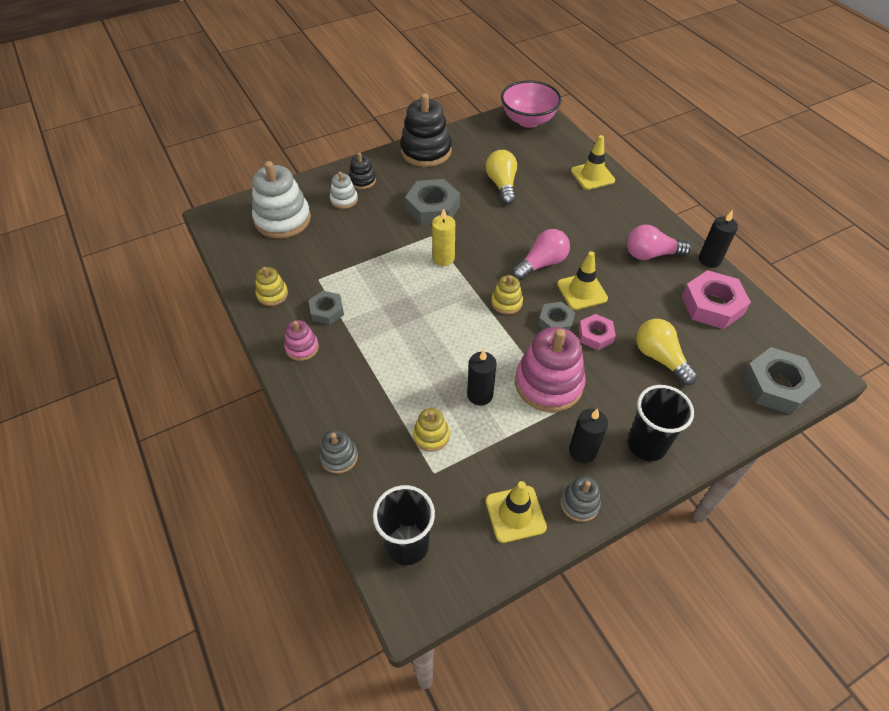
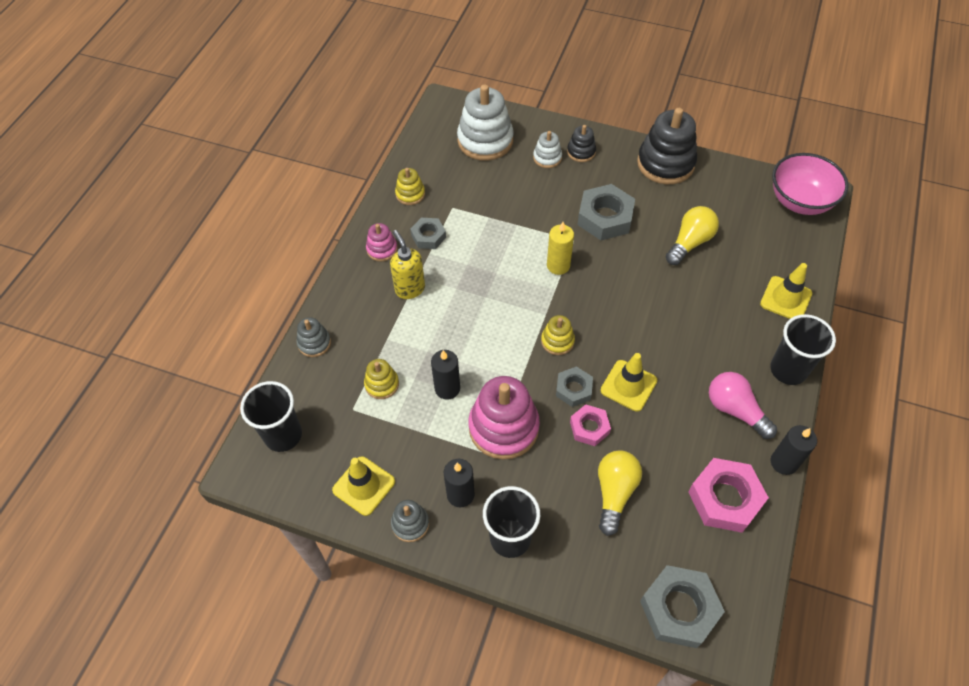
camera: 50 degrees right, 5 degrees up
pink light bulb [512,229,570,280] -> none
none -> yellow soap dispenser [390,230,425,299]
none -> black cup [770,314,836,385]

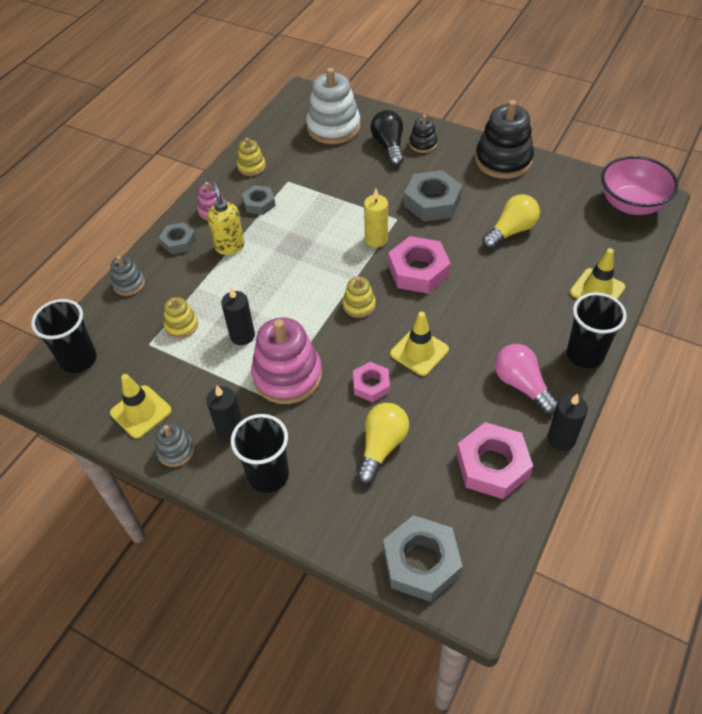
camera: 10 degrees right, 5 degrees down
white stacking toy [533,131,562,168] -> black light bulb [370,110,404,166]
grey nut [556,366,593,407] -> grey nut moved to [159,222,196,254]
none -> pink nut [388,236,451,294]

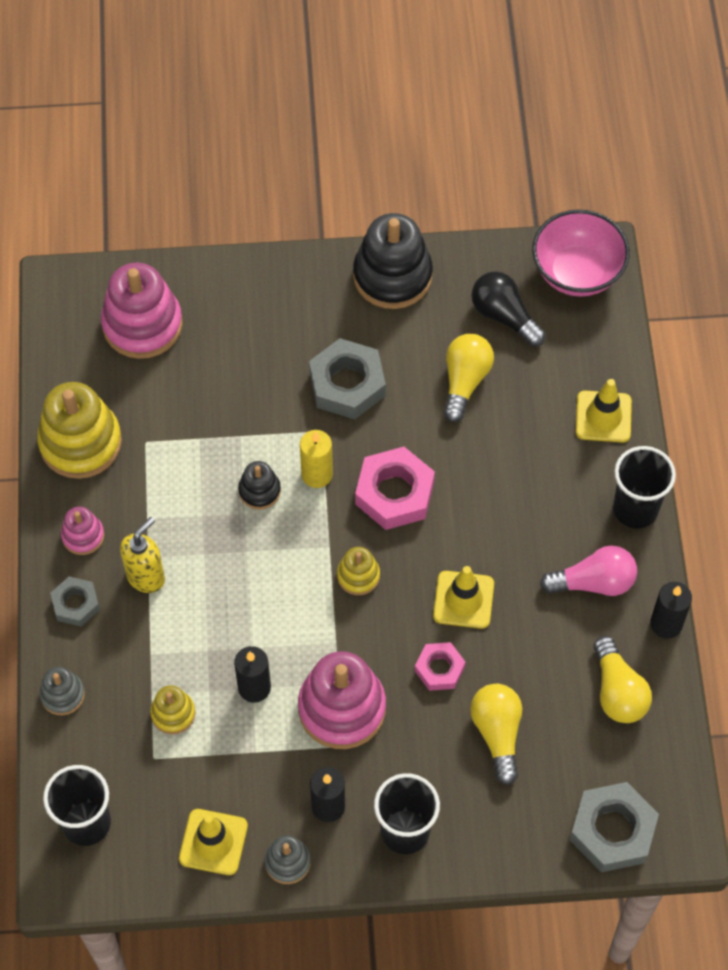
camera: 35 degrees left, 10 degrees up
yellow soap dispenser [207,181,245,255] -> yellow soap dispenser turned 90 degrees clockwise [120,517,165,593]
yellow stacking toy [237,138,266,176] -> yellow stacking toy [37,382,122,479], size x1.98
grey nut [242,185,275,215] -> none
white stacking toy [306,68,361,144] -> pink stacking toy [101,263,183,359]
black light bulb [370,110,404,166] -> black light bulb moved to [471,271,546,347]
black stacking toy [409,115,437,153] -> black stacking toy moved to [238,461,281,509]
pink nut [456,422,533,499] -> yellow light bulb [593,636,652,723]
pink light bulb [495,344,558,414] -> pink light bulb turned 150 degrees clockwise [540,545,637,596]

